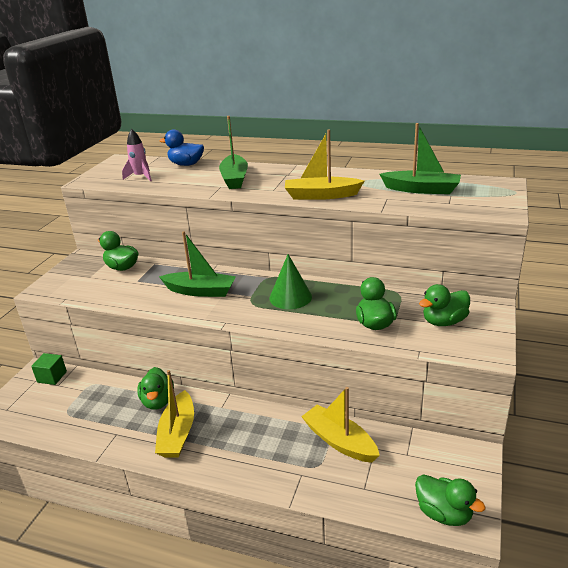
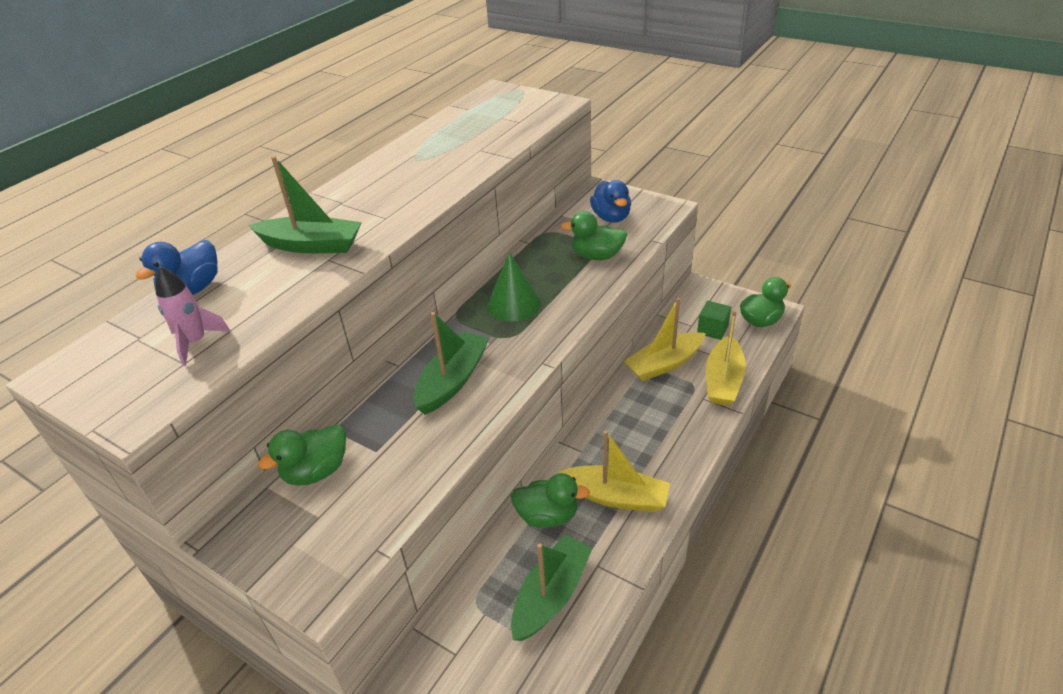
camera: 75 degrees left, 10 degrees up
green cube [31,353,67,385] -> green cube moved to [697,301,731,340]
yellow boat [285,129,365,200] -> yellow boat moved to [706,310,746,406]
green boat [379,123,461,194] -> green boat moved to [511,535,593,641]
green duck [419,284,470,326] -> blue duck [590,180,631,223]

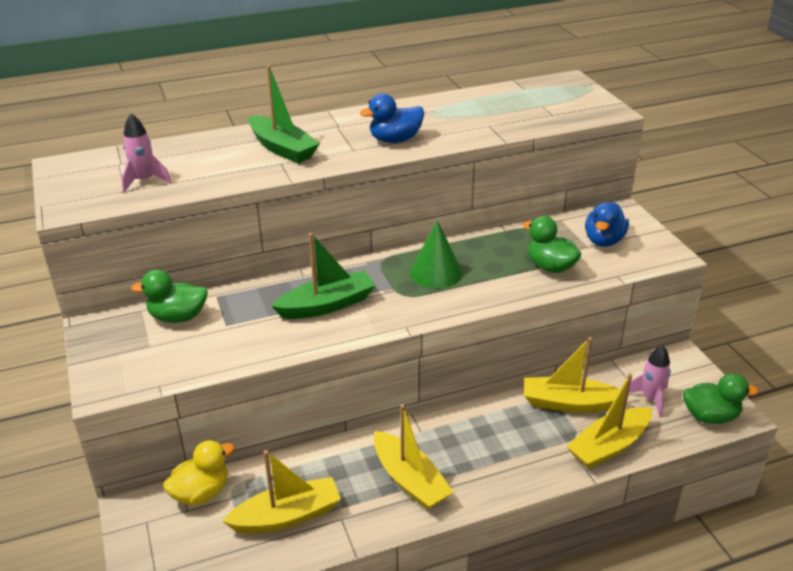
camera: 35 degrees right, 5 degrees down
blue duck [135,240,218,295] -> blue duck moved to [360,93,424,143]
green duck [511,473,590,528] -> none
green boat [511,535,593,641] -> yellow boat [222,450,341,533]
green cube [697,301,731,340] -> pink rocket [629,345,671,417]
none -> yellow duck [163,440,234,505]

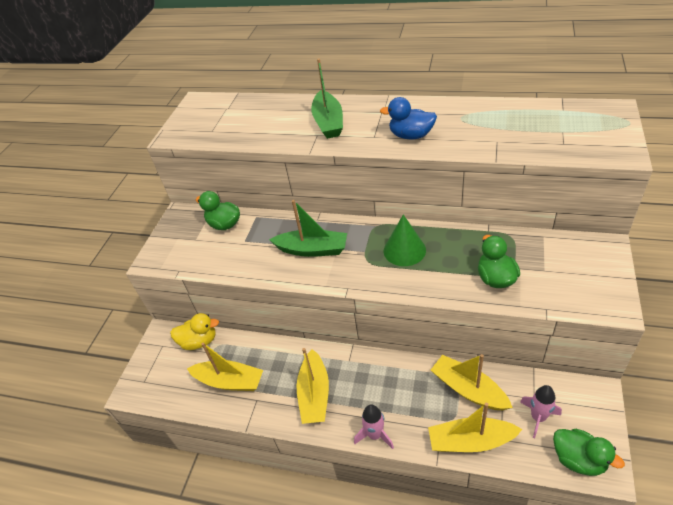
camera: 40 degrees right, 10 degrees up
pink rocket [121,113,171,192] -> pink rocket moved to [354,404,394,449]
blue duck [585,202,629,247] -> none

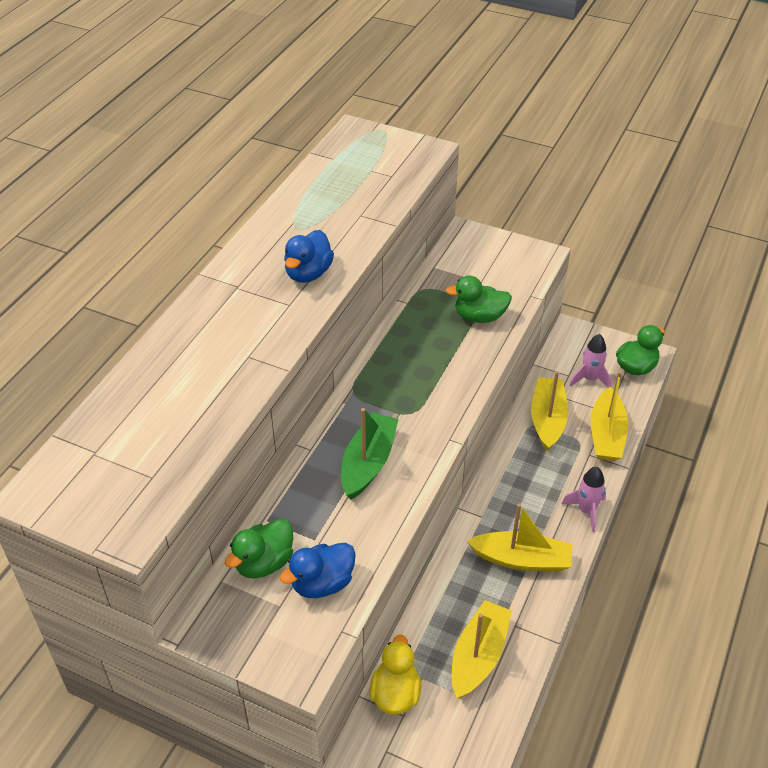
camera: 85 degrees left, 0 degrees up
green boat [311,59,343,139] -> none
green cone [384,214,426,266] -> none
yellow boat [431,354,513,410] -> yellow boat turned 135 degrees clockwise [531,371,568,451]
none -> blue duck [280,543,356,598]

